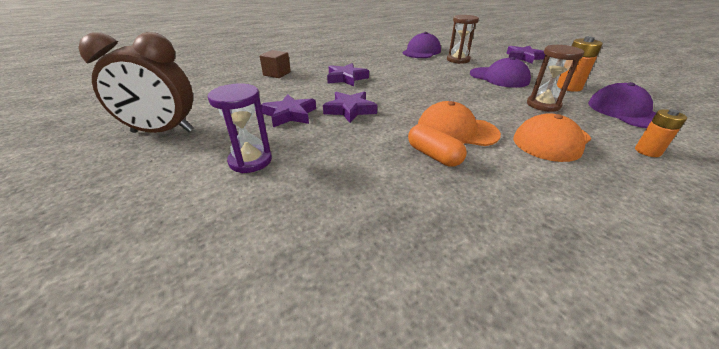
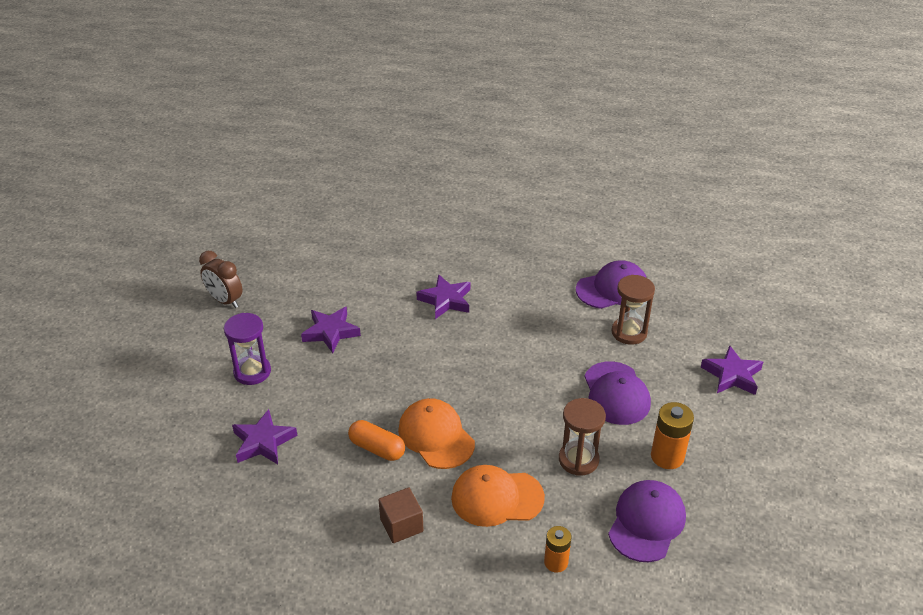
camera: 40 degrees right, 5 degrees up
brown clock [78,32,193,133] -> brown clock [199,251,242,308], size x0.63
brown cube [259,50,291,78] -> brown cube moved to [379,487,424,543]
purple star [323,91,377,123] -> purple star moved to [232,409,298,464]
orange capsule [408,124,467,167] -> orange capsule turned 60 degrees counterclockwise [348,420,405,461]

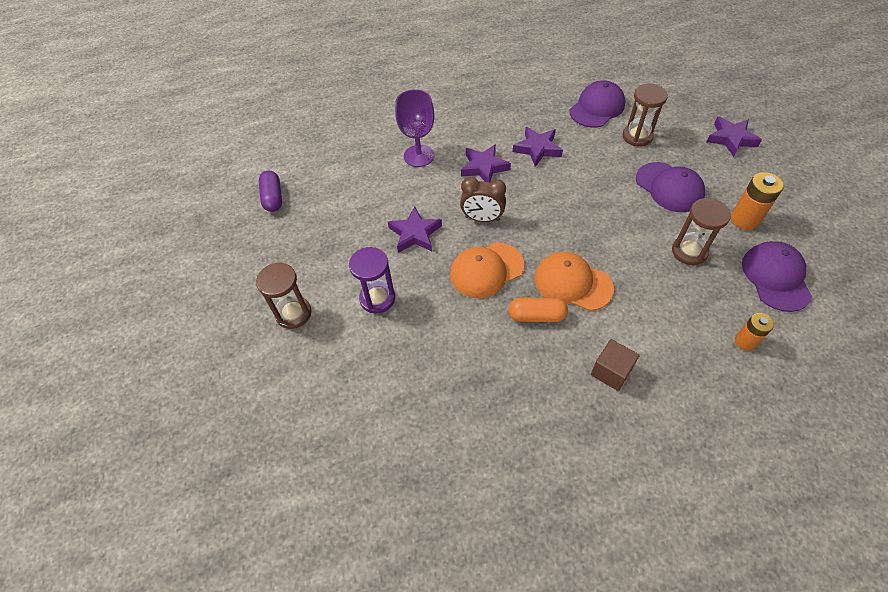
camera: 25 degrees left, 15 degrees up
brown clock [199,251,242,308] -> brown clock moved to [460,177,506,222]
purple star [232,409,298,464] -> purple star moved to [513,127,563,167]
orange cap [451,465,545,527] -> orange cap moved to [450,242,524,298]
none -> brown hourglass [256,263,311,329]
none -> purple capsule [259,171,282,212]
none -> purple goblet [395,89,435,167]

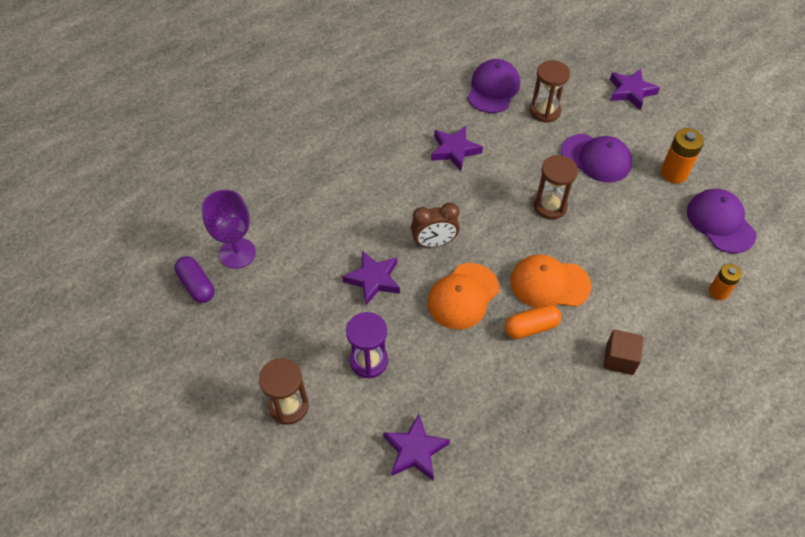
camera: 25 degrees left, 0 degrees up
purple goblet [395,89,435,167] -> purple goblet moved to [202,190,256,269]
purple star [461,144,511,183] -> purple star moved to [383,414,450,480]
brown hourglass [672,198,731,265] -> brown hourglass moved to [534,155,578,219]

